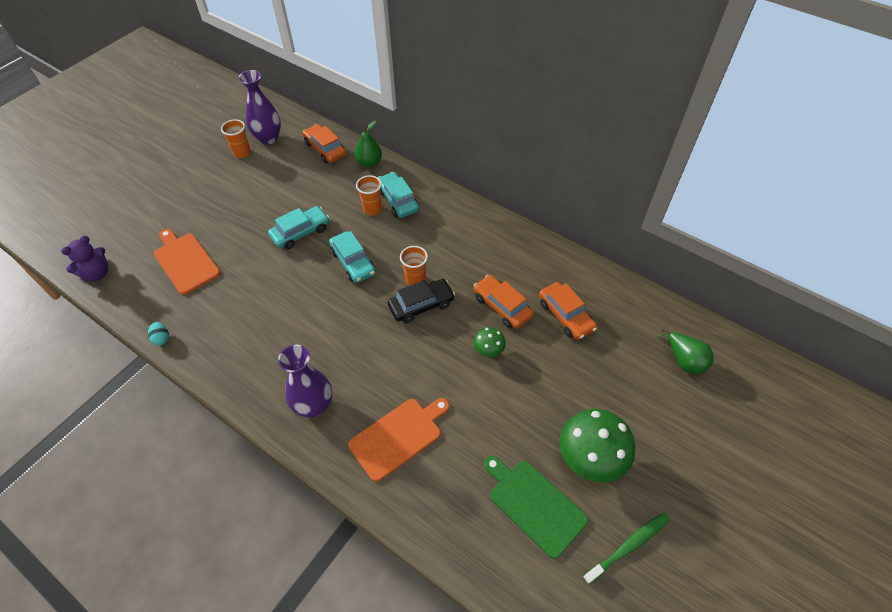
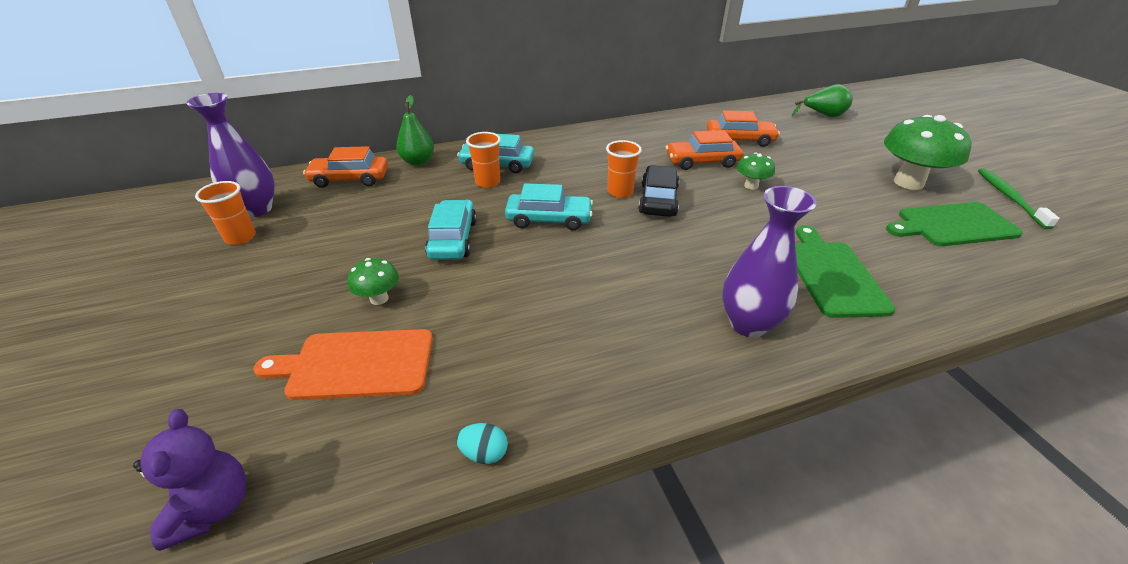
camera: 55 degrees left, 15 degrees down
orange cutting board [348,398,449,482] -> green cutting board [795,225,895,318]
none -> green mushroom [348,258,399,305]

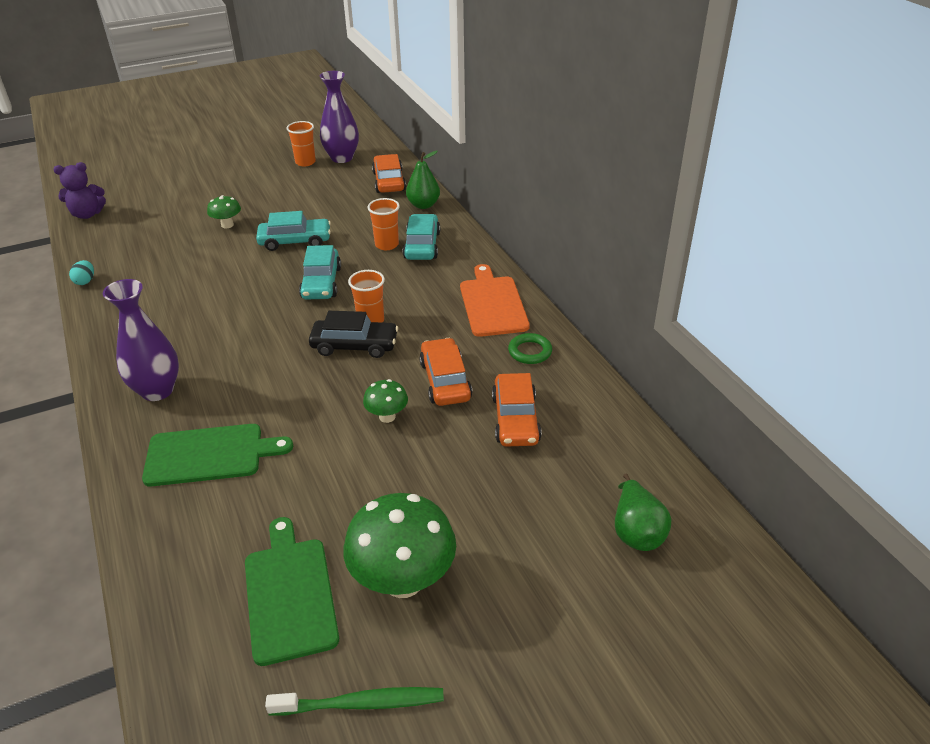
camera: 85 degrees right, 0 degrees up
orange cutting board [253,329,433,400] -> orange cutting board moved to [460,264,530,337]
none -> green ring [508,333,552,364]

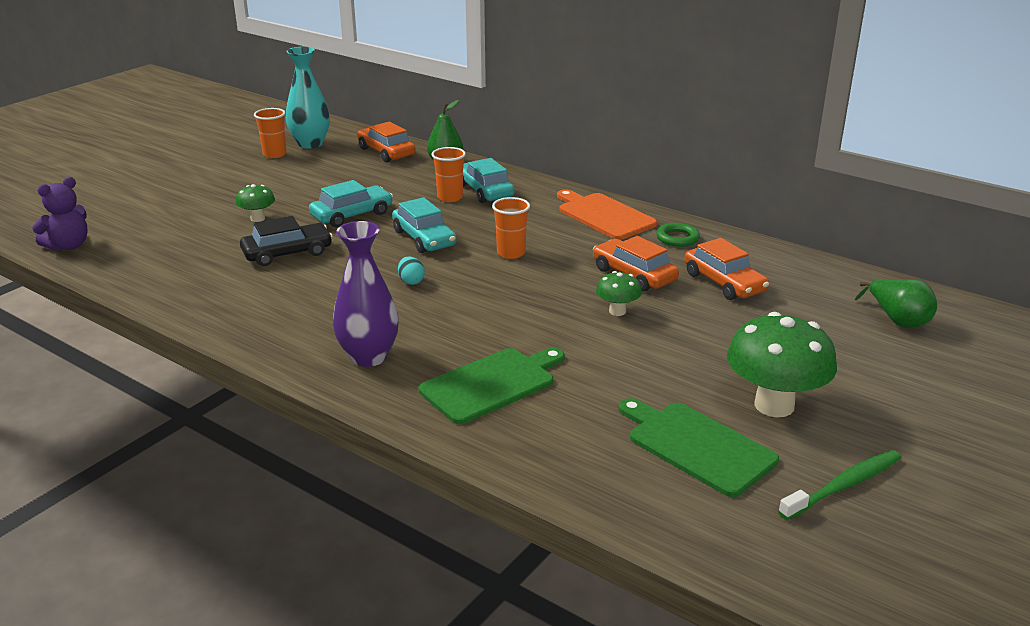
camera: 30 degrees left, 10 degrees down
turquoise egg [69,260,94,285] -> turquoise egg moved to [398,257,425,285]
black car [309,311,398,358] -> black car moved to [240,216,333,266]
purple vase [320,71,359,163] -> turquoise vase [286,47,330,149]

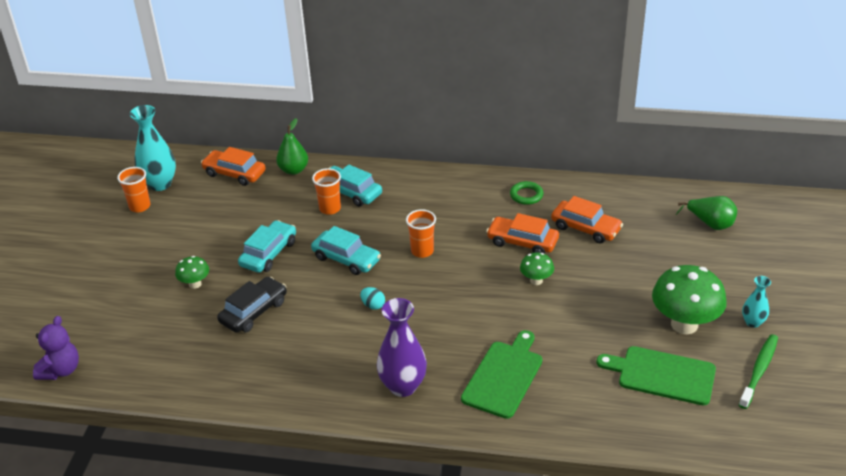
camera: 25 degrees left, 10 degrees up
orange cutting board [557,189,657,240] -> none
none -> turquoise vase [742,276,771,328]

